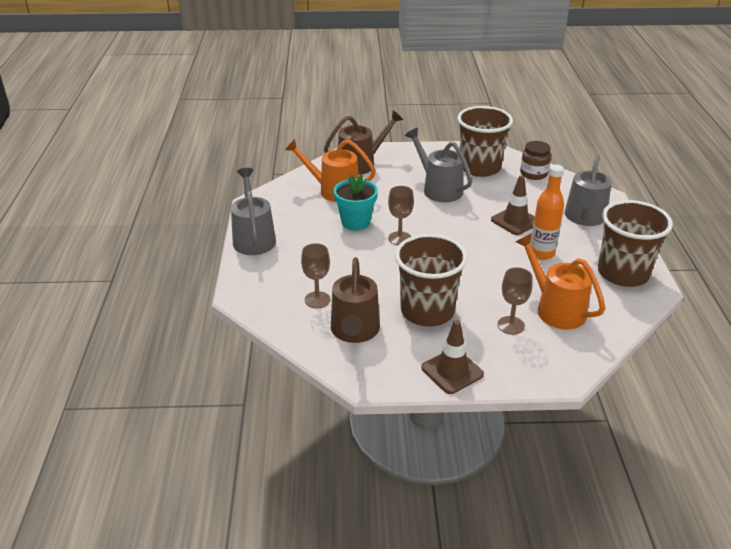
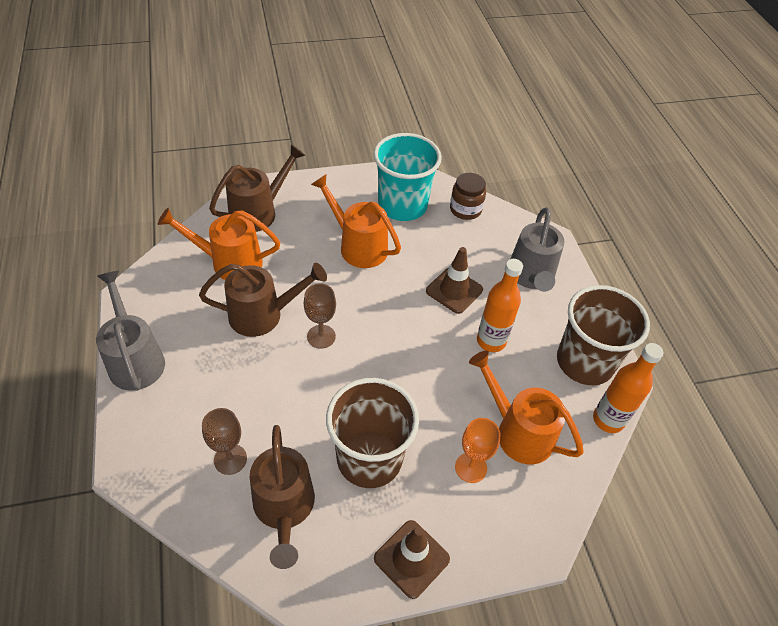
camera: 15 degrees left, 15 degrees up
turquoise flower pot [334,174,378,231] -> brown watering can [199,263,327,337]
grey watering can [405,128,472,202] -> orange watering can [311,174,401,268]
brown cup [457,106,513,177] -> turquoise cup [373,133,442,221]
brown goblet [498,267,533,335] -> orange goblet [455,418,500,483]
none -> orange bottle [593,343,663,433]

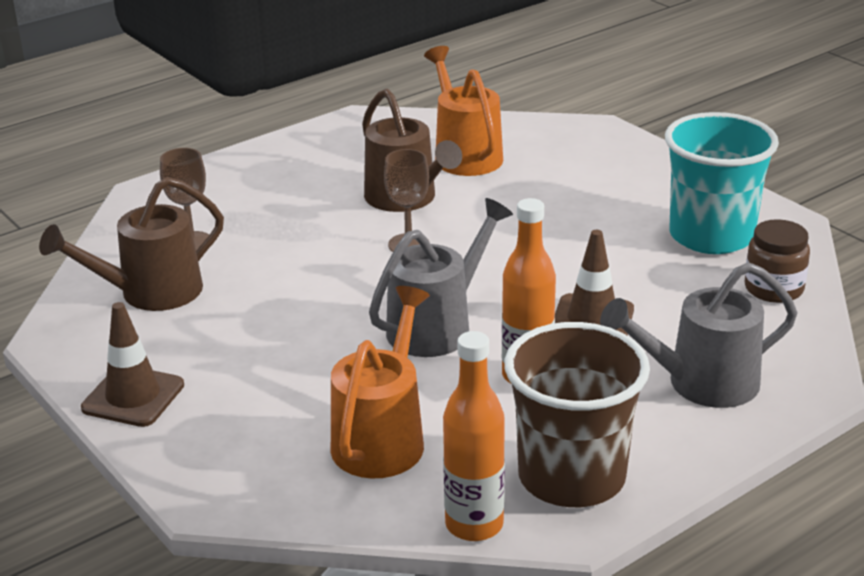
camera: 70 degrees right, 20 degrees down
grey watering can [96,270,165,391] -> grey watering can moved to [369,198,513,357]
brown watering can [209,144,306,232] -> none
orange watering can [311,174,401,268] -> none
brown cup [326,378,419,488] -> none
orange goblet [455,418,500,483] -> none

